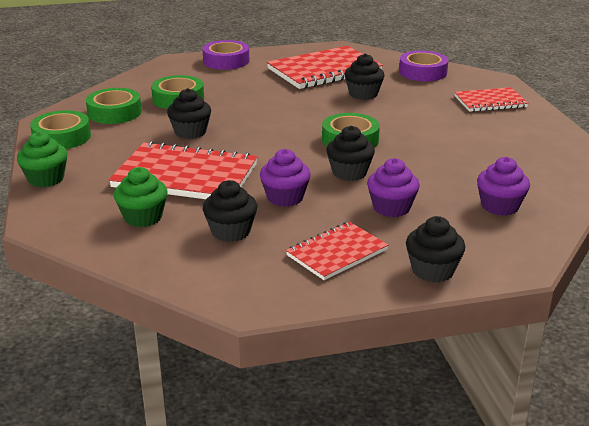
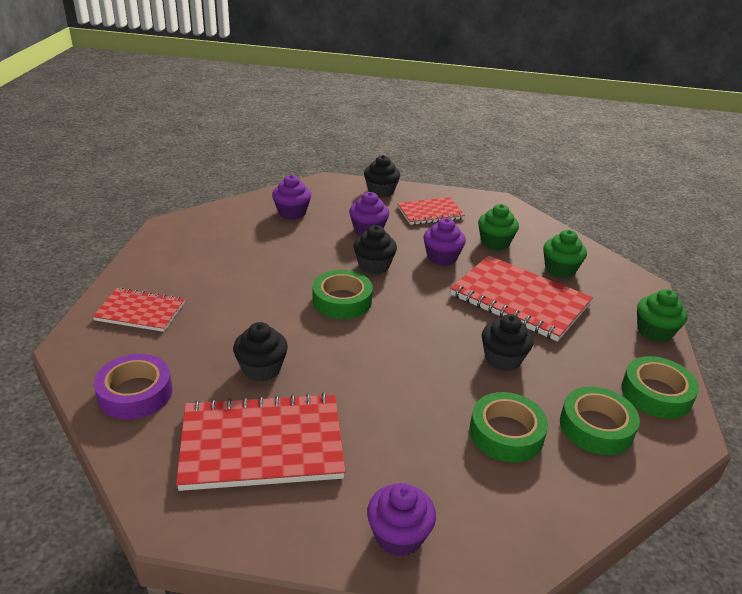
camera: 160 degrees left, 5 degrees up
purple tape [202,40,249,70] -> purple cupcake [367,483,436,557]
black cupcake [203,180,257,242] -> green cupcake [478,204,519,250]

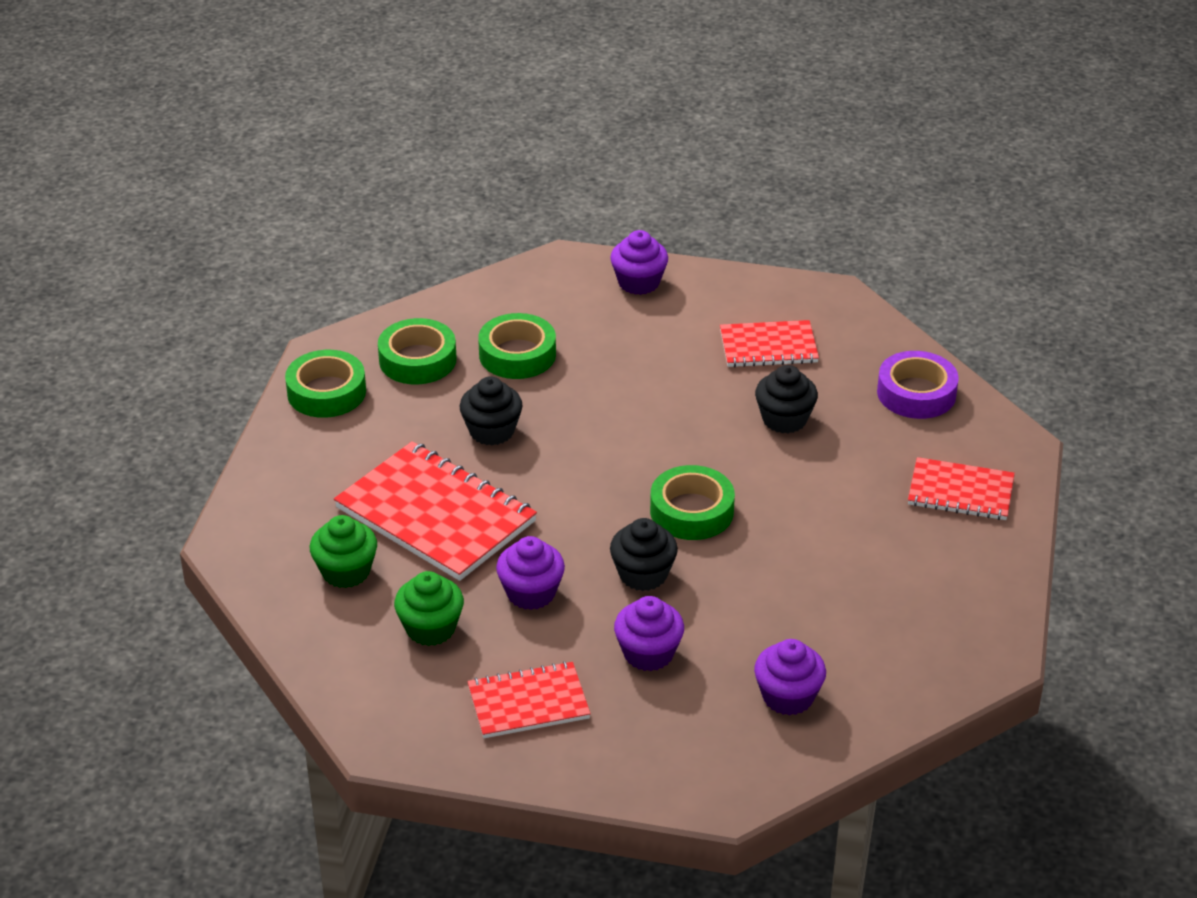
camera: 175 degrees left, 5 degrees up
red notebook [176,393,346,491] -> red notebook [720,320,819,367], size x0.59
black cupcake [364,155,400,197] -> none
green cupcake [637,289,688,342] -> none

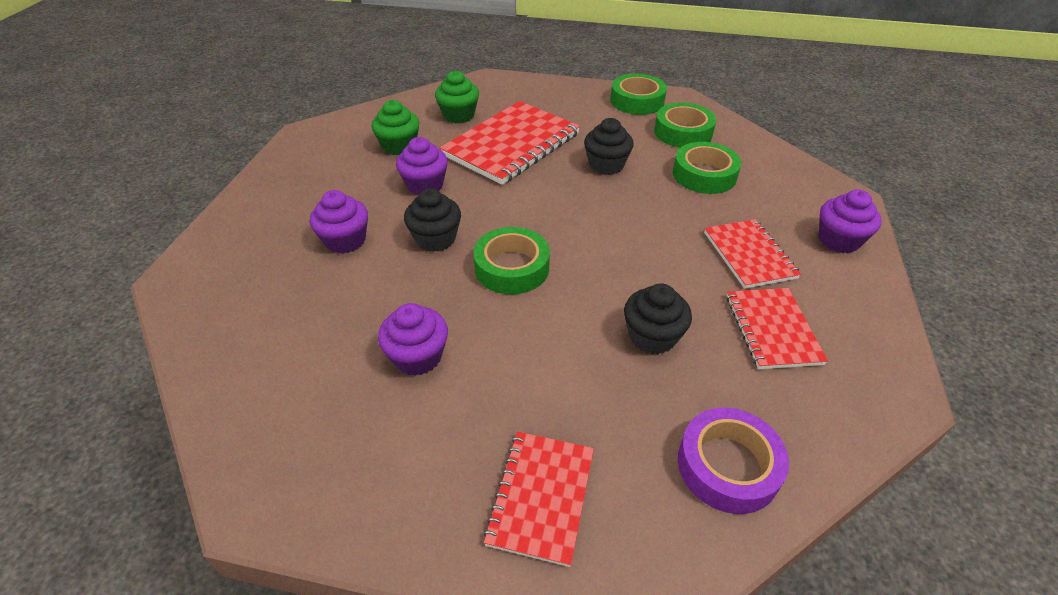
camera: 90 degrees right, 5 degrees up
red notebook [467,661,591,738] -> red notebook moved to [704,219,801,289]
purple cupcake [754,639,826,716] -> purple cupcake moved to [378,303,448,376]

